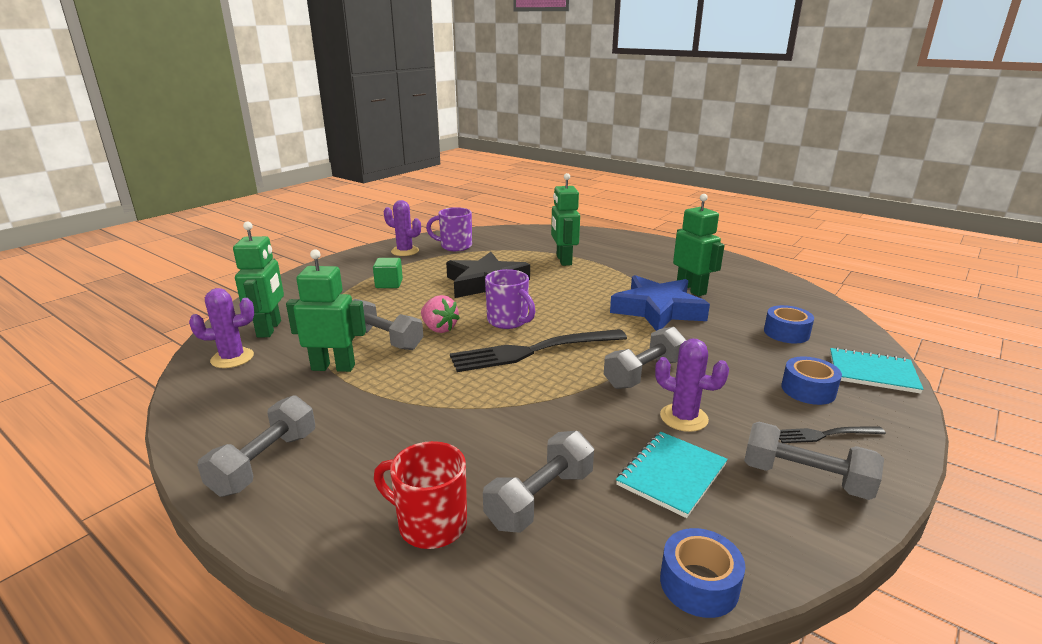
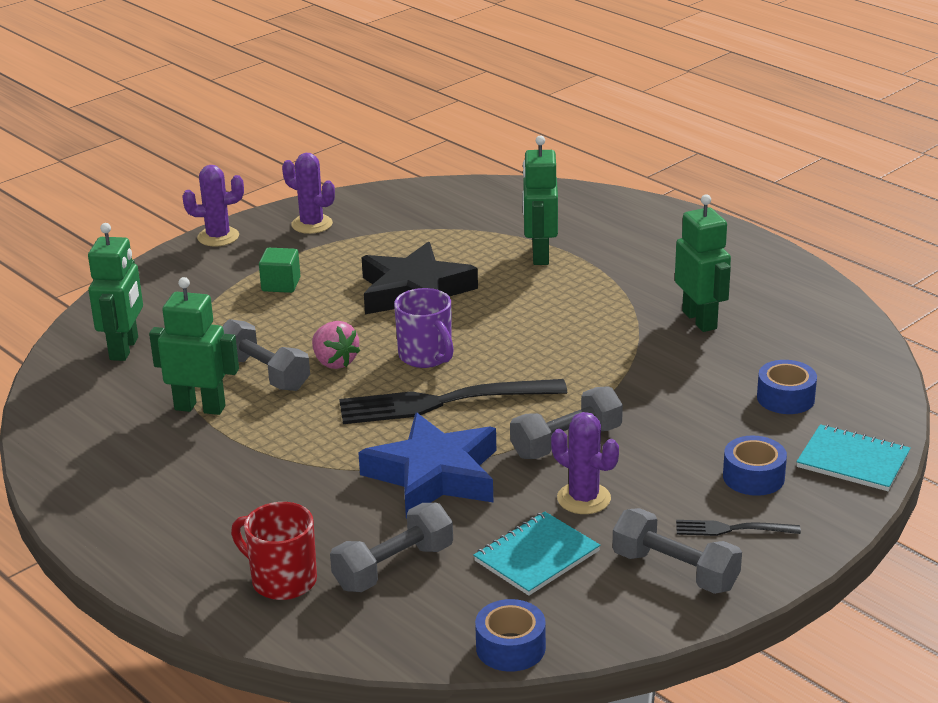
camera: 10 degrees right, 5 degrees up
purple cactus [189,288,254,368] -> purple cactus moved to [183,165,244,246]
grey dumbbell [197,395,315,497] -> none
purple mug [426,207,472,251] -> none
blue star [610,275,710,331] -> blue star moved to [358,413,496,518]

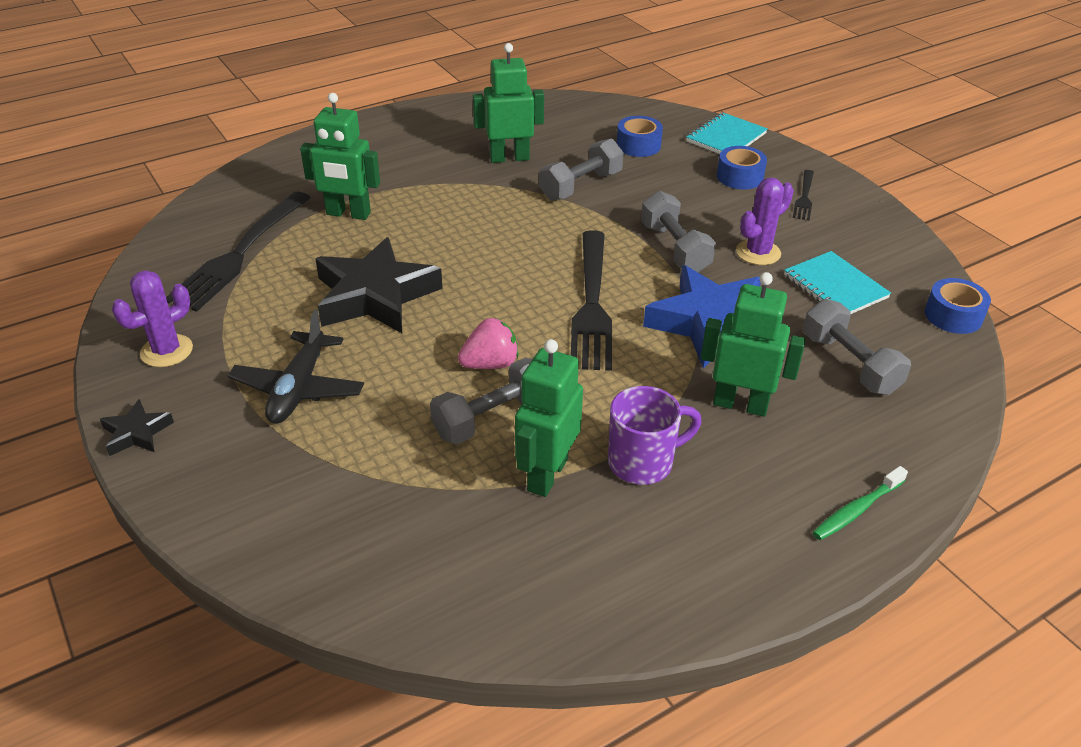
camera: 80 degrees left, 10 degrees up
green robot [88,223,143,361] -> green robot moved to [701,272,806,417]
purple cactus [183,165,244,246] -> black star [100,399,174,456]
red mug [231,502,317,600] -> none
green cube [259,248,300,293] -> black plane [228,310,364,424]
purple mug [394,288,454,368] -> purple mug moved to [608,386,702,485]
grey dumbbell [612,508,742,594] -> grey dumbbell moved to [539,138,624,201]
none -> black fork [166,192,311,312]
none -> green toothbrush [812,466,908,540]

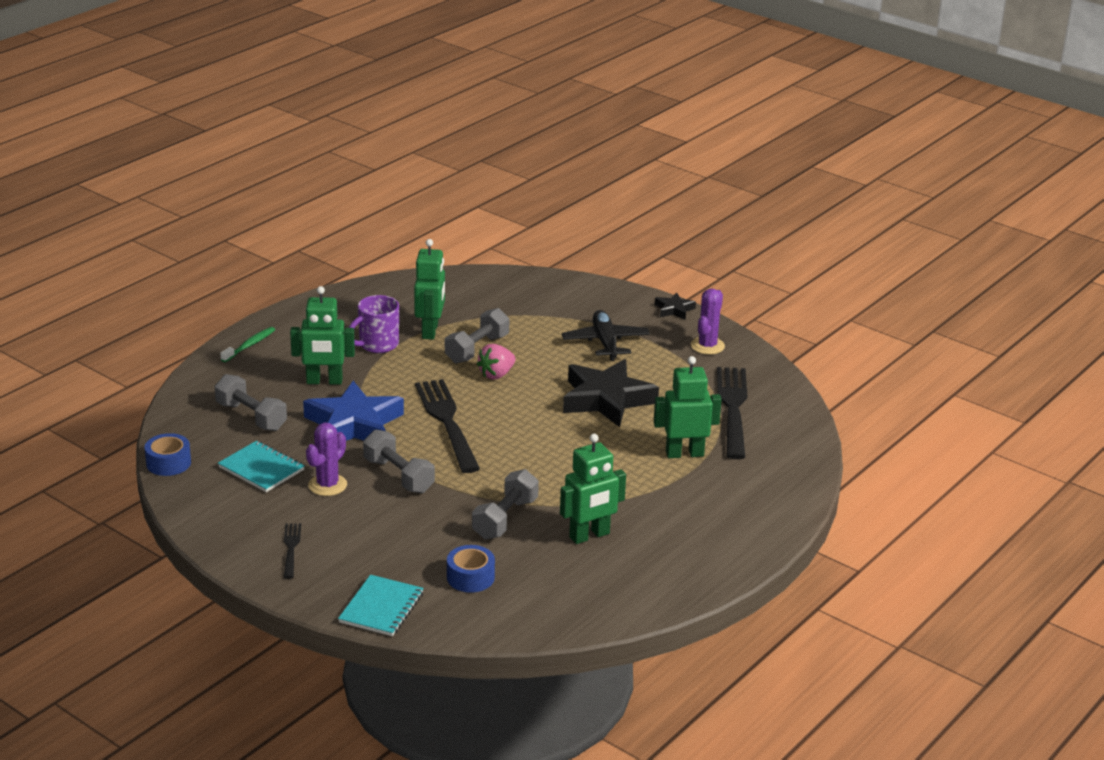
camera: 160 degrees right, 10 degrees down
blue tape [717,146,767,190] -> none

